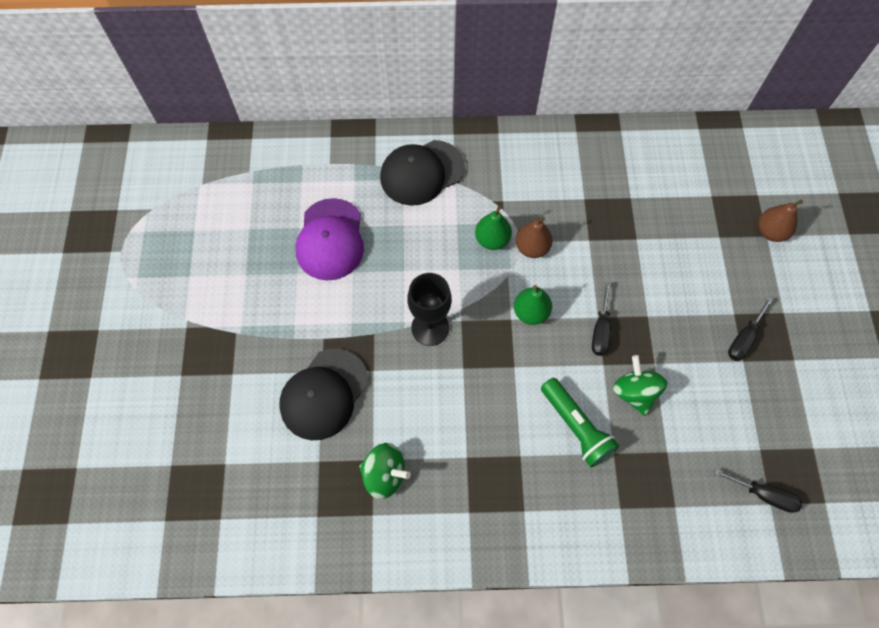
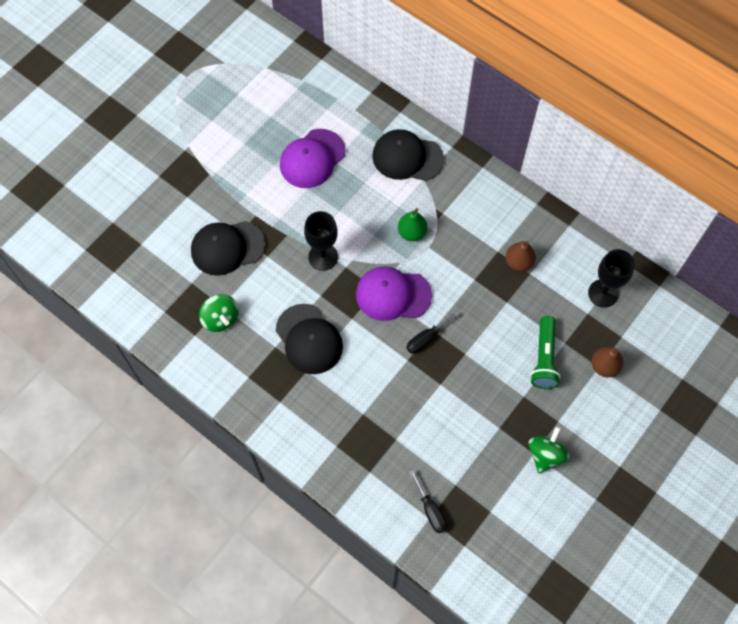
camera: 40 degrees right, 0 degrees up
green pear [514,285,552,325] -> purple cap [356,266,432,321]
brown pear [516,217,553,258] -> brown pear moved to [506,241,536,272]
green flashlight [541,378,619,468] -> green flashlight moved to [530,316,560,389]
green spinning top [613,355,668,416] -> green spinning top moved to [529,426,569,473]
black screwdriver [728,297,773,361] -> none
none -> black cap [276,304,343,374]
none -> black goblet [588,249,635,308]

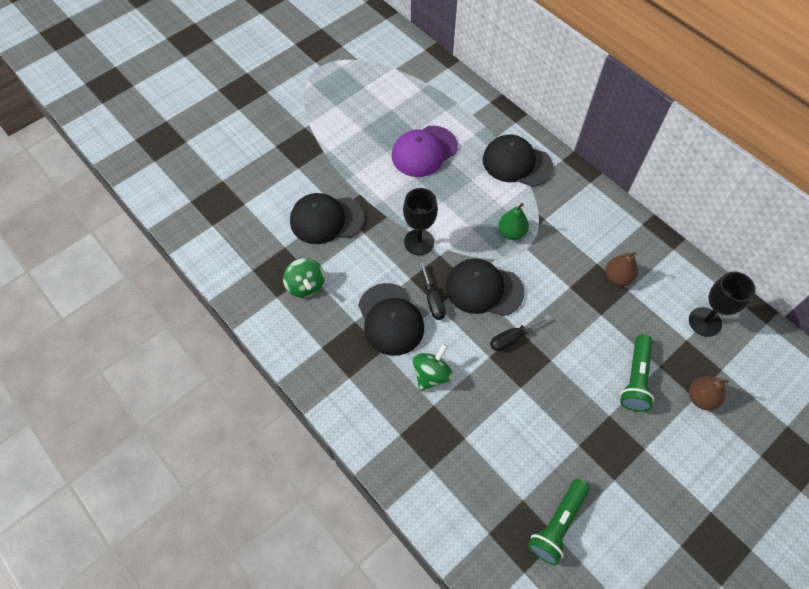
camera: 10 degrees right, 5 degrees down
purple cap [356,266,432,321] -> black cap [446,258,524,316]
black screwdriver [409,470,447,533] -> black screwdriver moved to [419,262,446,320]
green spinning top [529,426,569,473] -> green spinning top moved to [413,344,453,391]
none -> green flashlight [528,479,590,565]

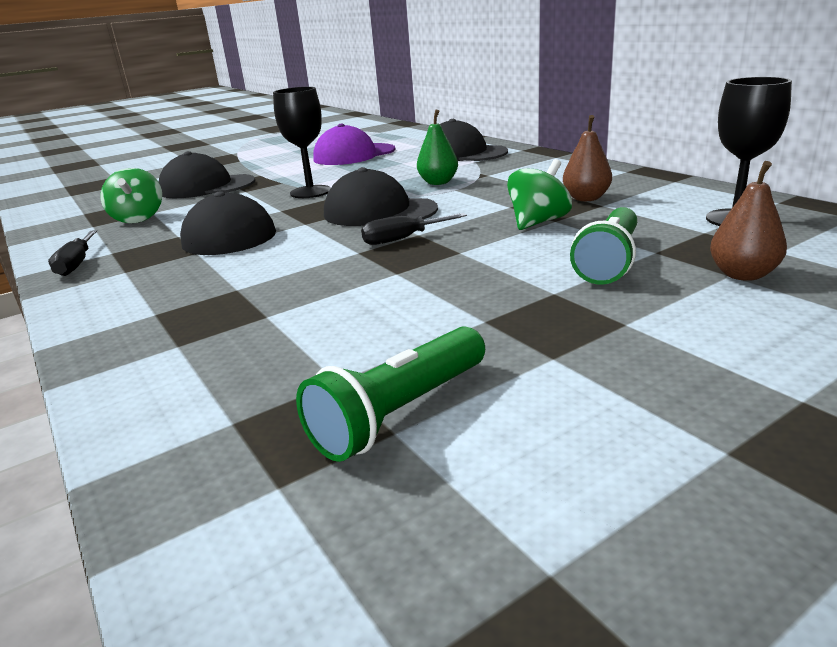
camera: 10 degrees right, 35 degrees down
green spinning top [413,344,453,391] -> green spinning top moved to [507,159,572,230]
black screwdriver [419,262,446,320] -> black screwdriver moved to [48,230,97,276]

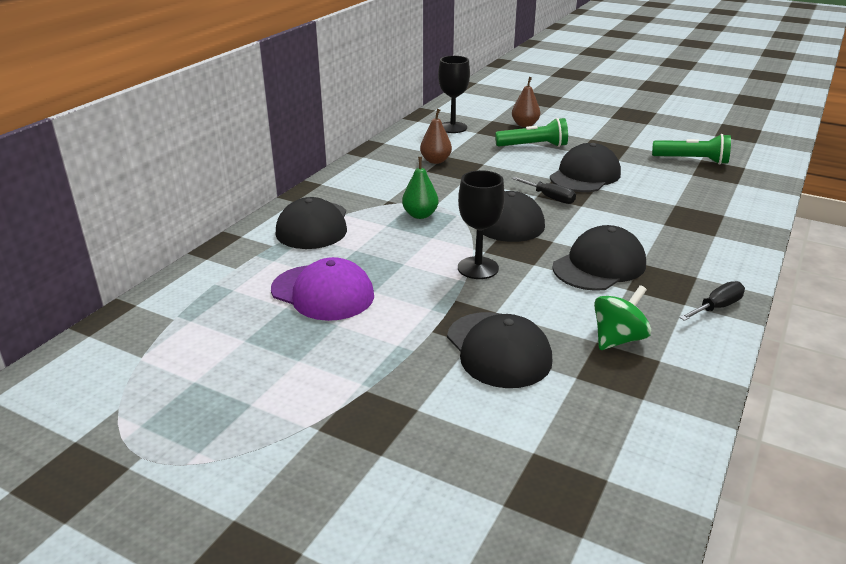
camera: 120 degrees left, 5 degrees up
green spinning top [507,159,572,230] -> none
none -> black cap [550,143,621,192]

